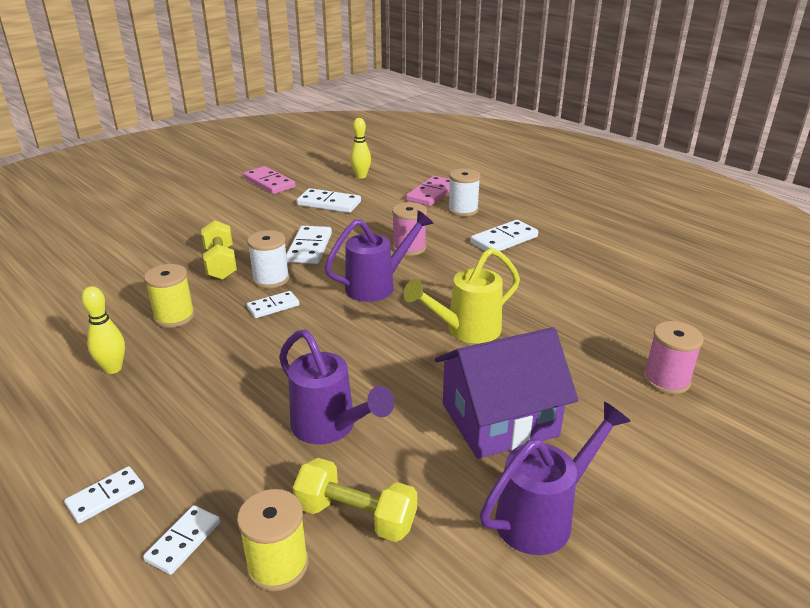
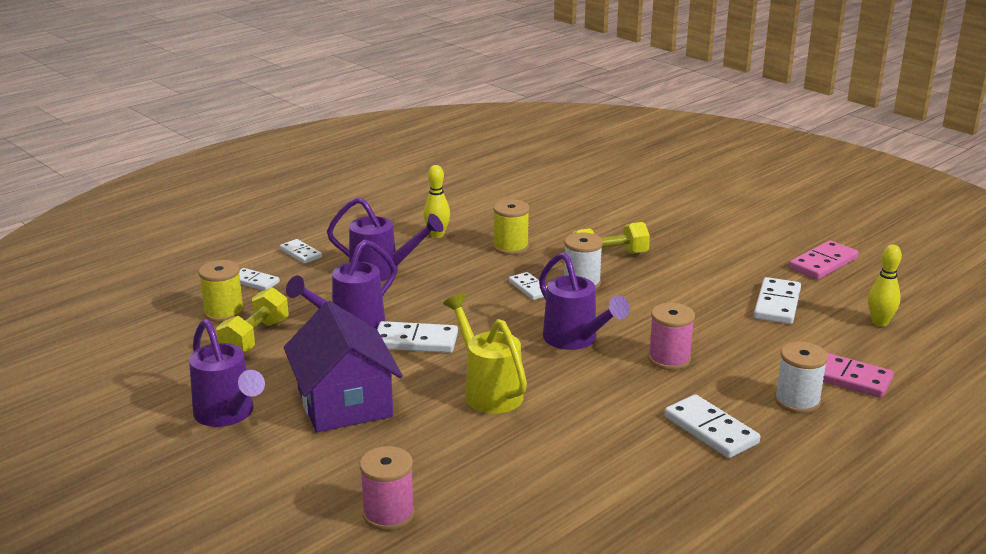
camera: 90 degrees right, 5 degrees down
white domino [286,226,332,264] -> white domino moved to [377,321,458,353]
none -> purple watering can [327,197,443,281]

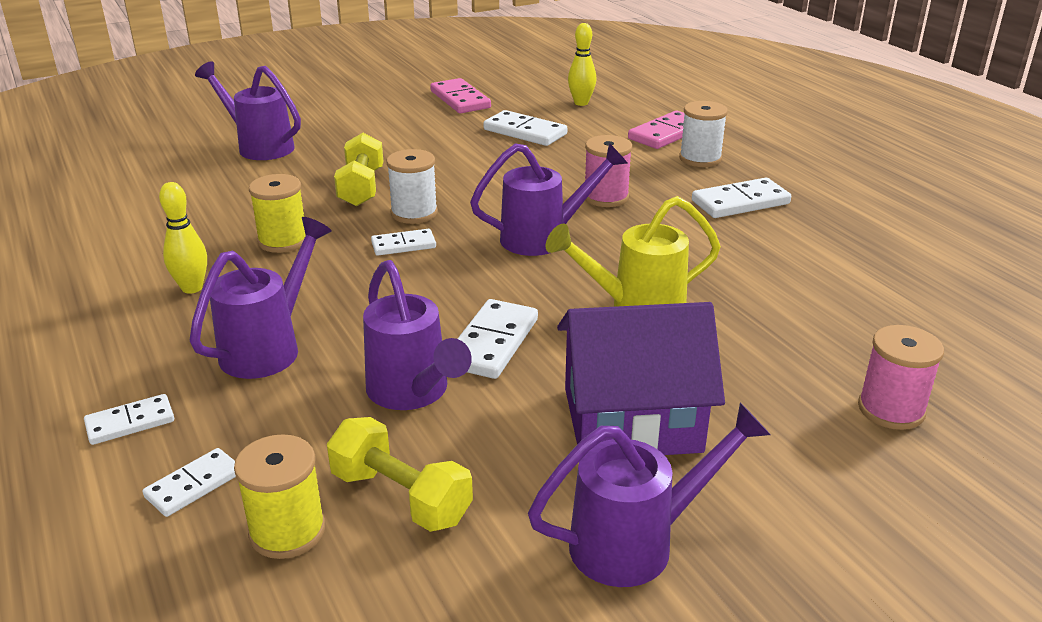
camera: 75 degrees left, 5 degrees up
none -> purple watering can [195,61,301,160]

